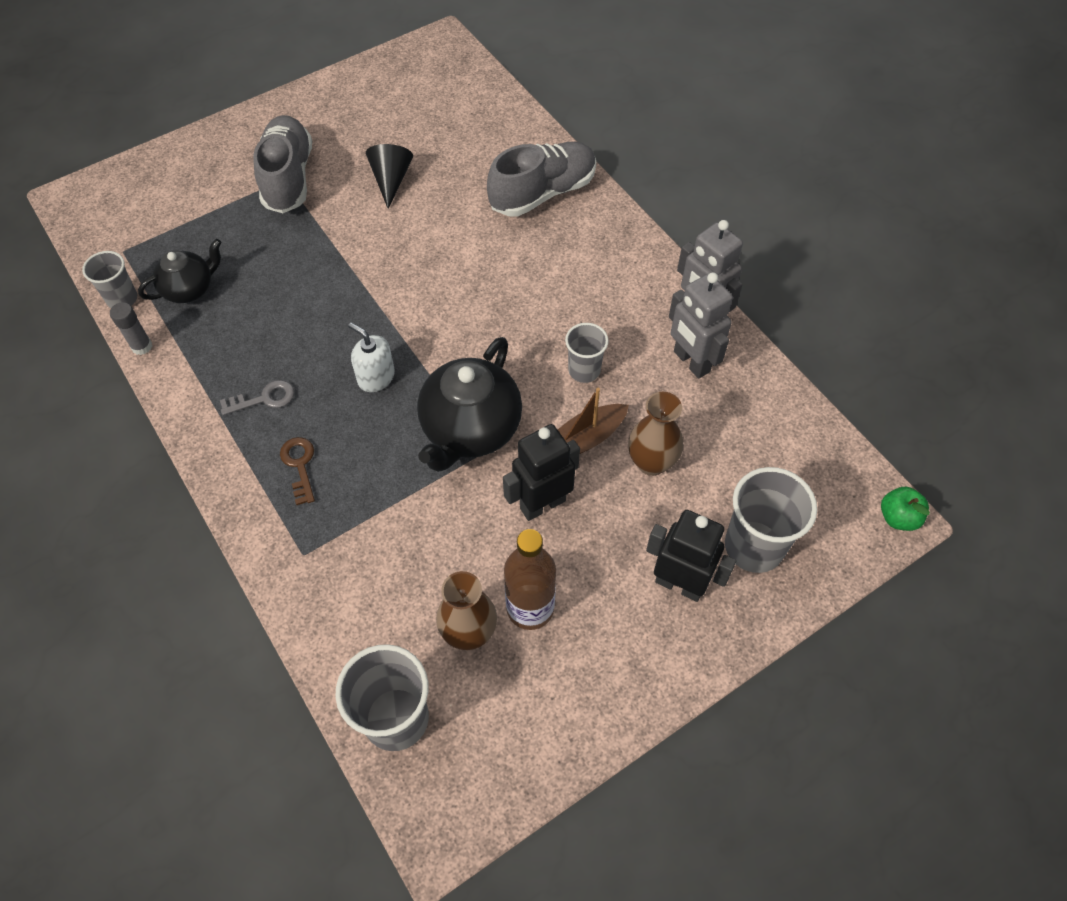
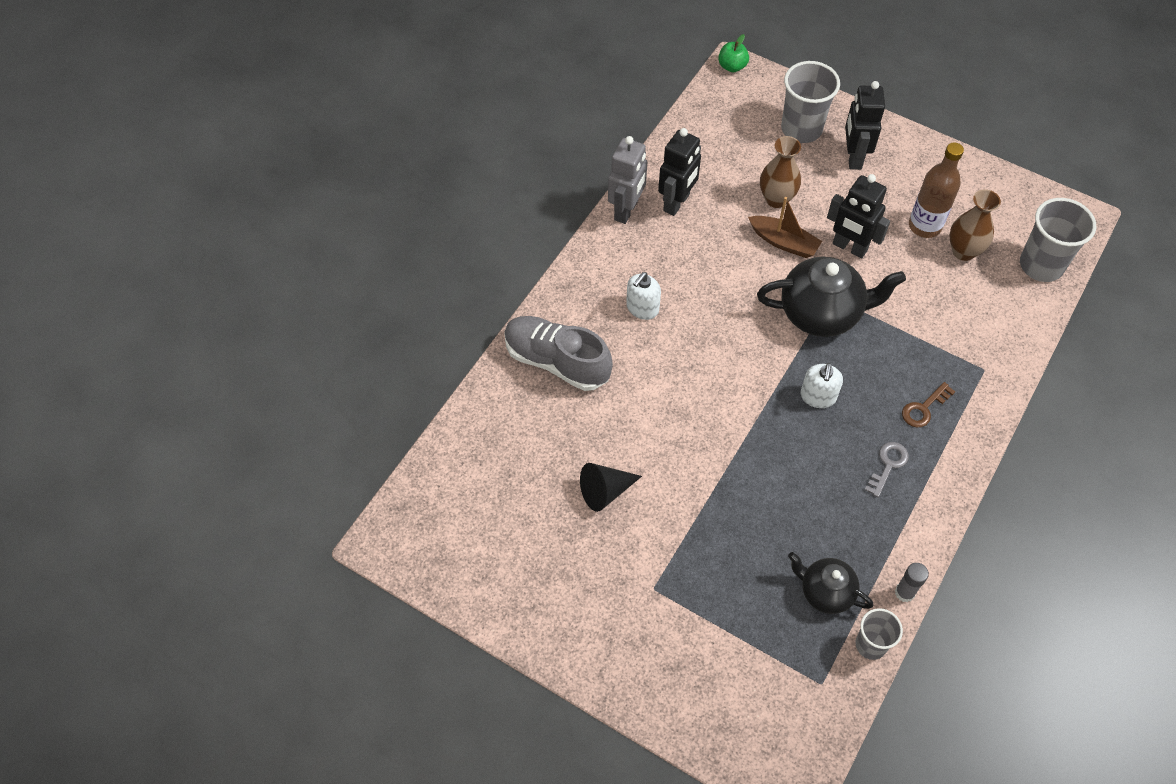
camera: 115 degrees left, 0 degrees up
grey key [220,380,294,416] -> grey key turned 75 degrees clockwise [865,442,909,498]
grey shoe [253,115,312,213] -> none
grey cup [565,323,609,383] -> none
grey robot [669,272,733,378] -> black robot [658,128,701,216]
none -> white soap dispenser [626,272,661,320]

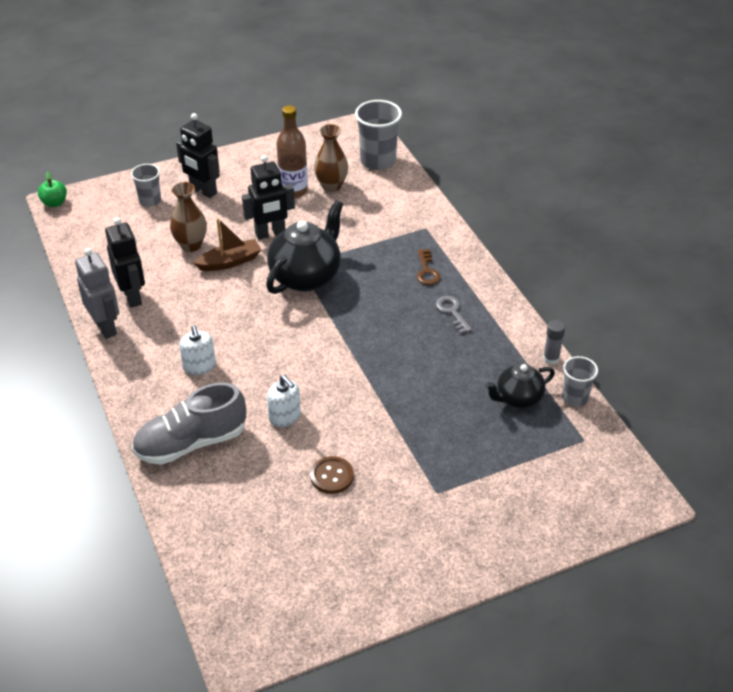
camera: 55 degrees left, 15 degrees down
black cone [580,463,642,512] -> brown button [310,456,354,494]
grey cup [781,61,840,143] -> grey cup [131,164,161,207], size x0.60
white soap dispenser [801,363,843,408] -> white soap dispenser moved to [267,375,301,427]

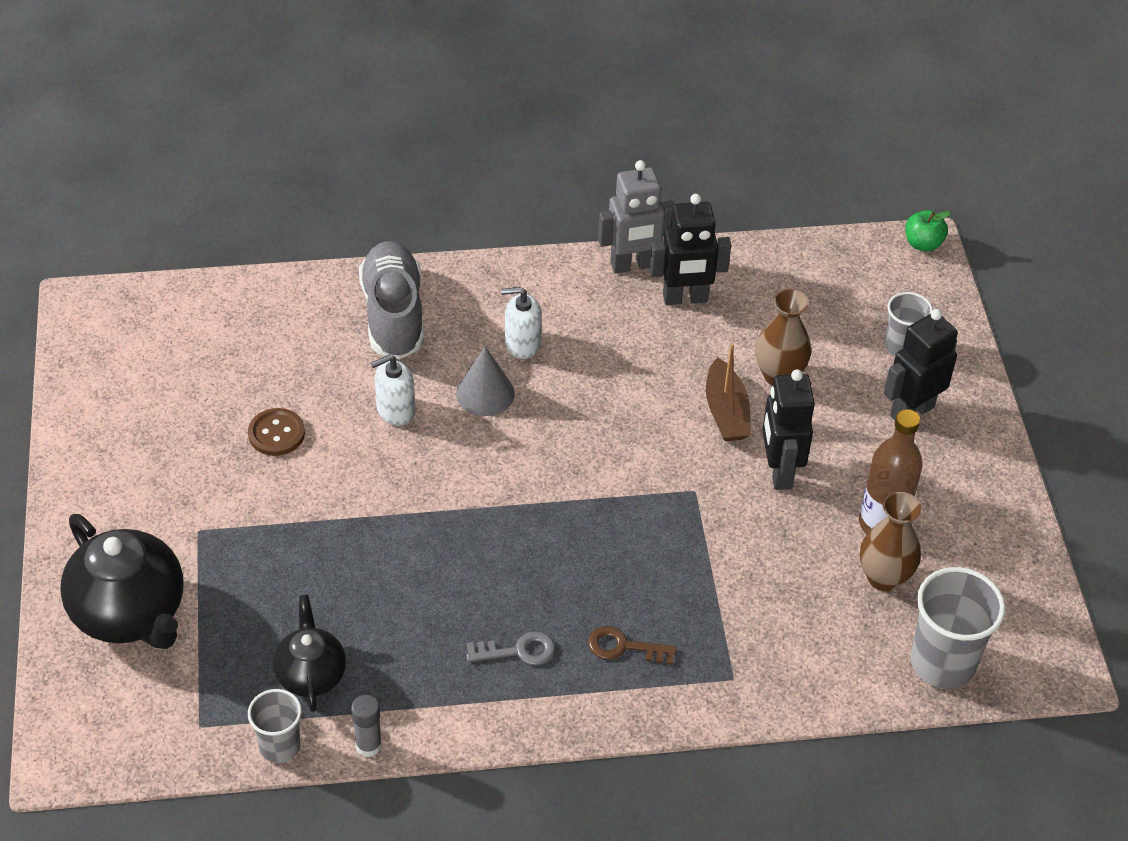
camera: 105 degrees right, 5 degrees up
black teapot [266,200,343,294] -> black teapot moved to [60,514,183,649]
none -> grey cone [456,346,515,416]

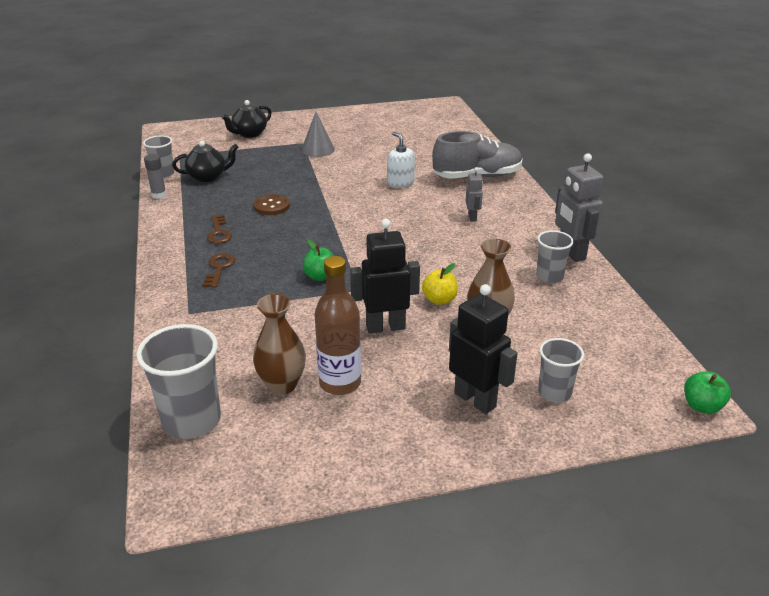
camera: 85 degrees right, 15 degrees down
black teapot [60,514,183,649] -> black teapot [221,100,272,138], size x0.59
brown button [248,408,305,456] -> brown button moved to [253,194,290,215]
grey cone [456,346,515,416] -> grey cone moved to [301,112,335,157]
grey key [467,631,555,665] -> brown key [207,214,232,244]
white soap dispenser [501,287,542,359] -> grey robot [466,167,483,221]
black robot [650,194,731,305] -> grey cup [536,230,574,283]
brown boat [706,343,751,441] -> yellow apple [422,263,458,305]
none -> green apple [302,240,334,281]

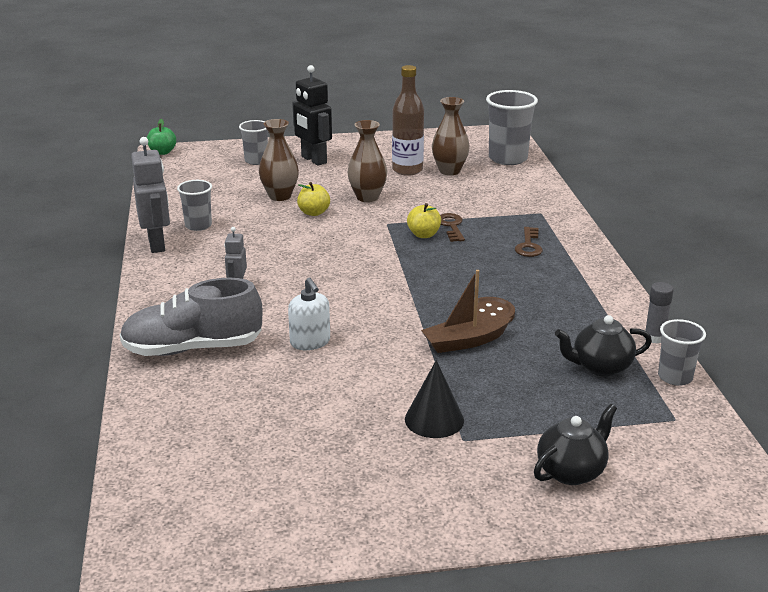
camera: 175 degrees left, 5 degrees down
brown key [207,214,232,244] -> brown key moved to [440,213,465,242]
grey cone [301,112,335,157] -> black cone [405,360,464,438]
green apple [302,240,334,281] -> yellow apple [407,203,441,238]
black robot [350,219,420,334] -> brown vase [347,120,387,202]
none -> brown boat [421,270,511,353]

